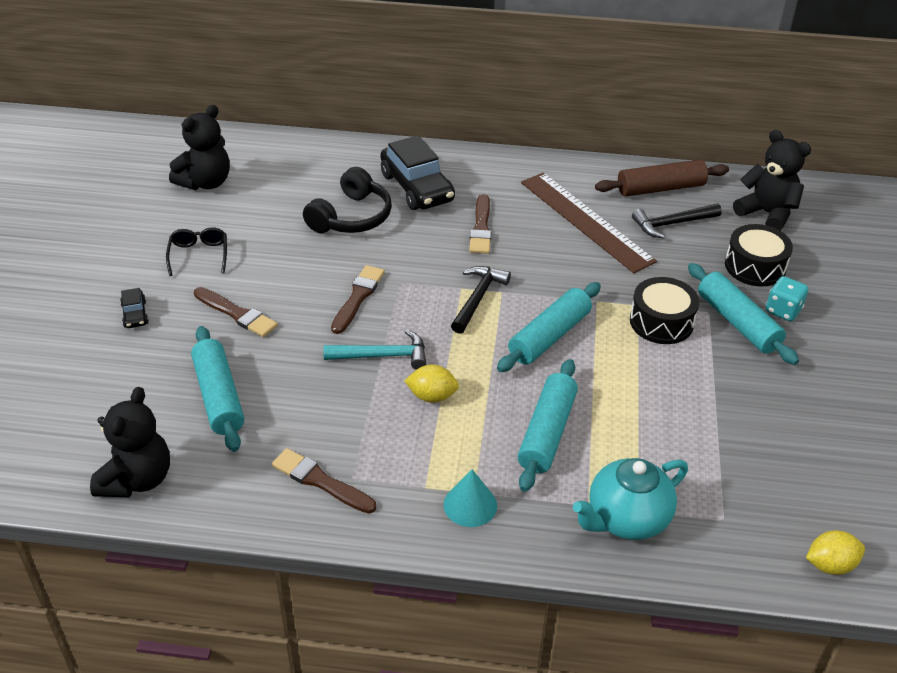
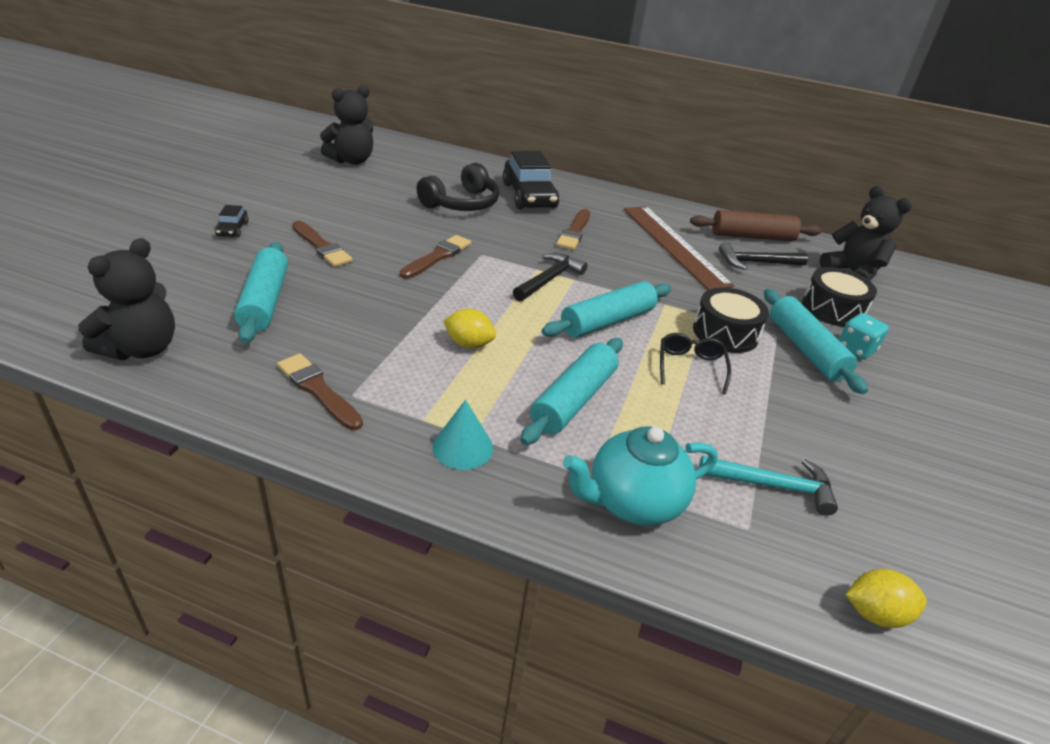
camera: 10 degrees right, 5 degrees down
black glasses [166,227,227,276] -> black glasses moved to [660,333,731,394]
turquoise hammer [323,330,426,370] -> turquoise hammer moved to [699,456,838,516]

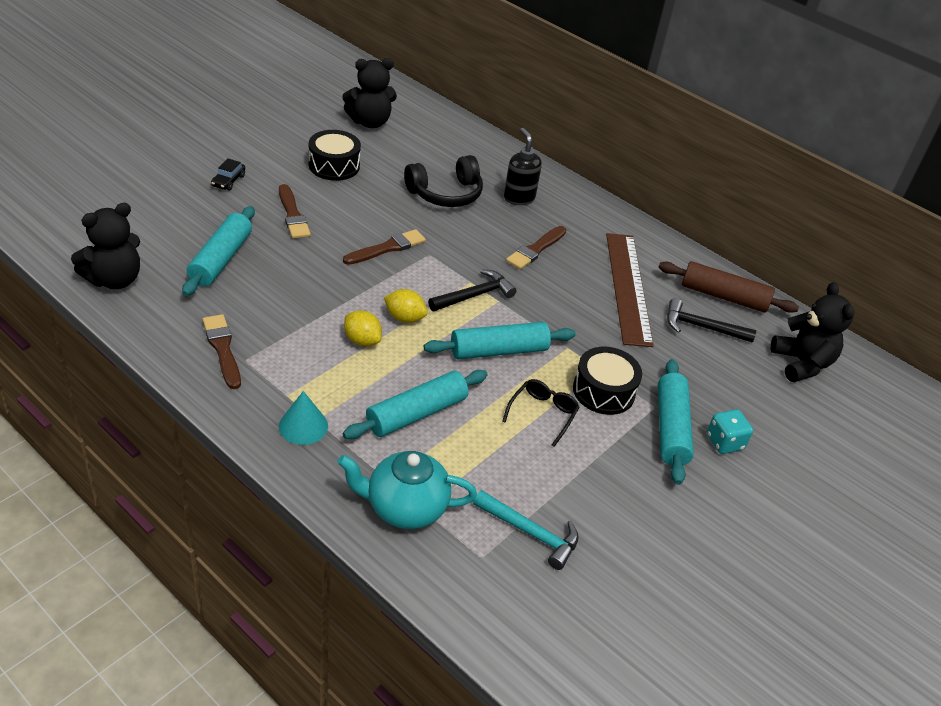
camera: 20 degrees right, 5 degrees up
black car [502,151,560,209] -> black soap dispenser [504,128,542,205]
black drum [802,267,877,327] -> black drum moved to [309,130,361,181]
yellow lemon [846,569,927,628] -> yellow lemon moved to [384,289,428,323]

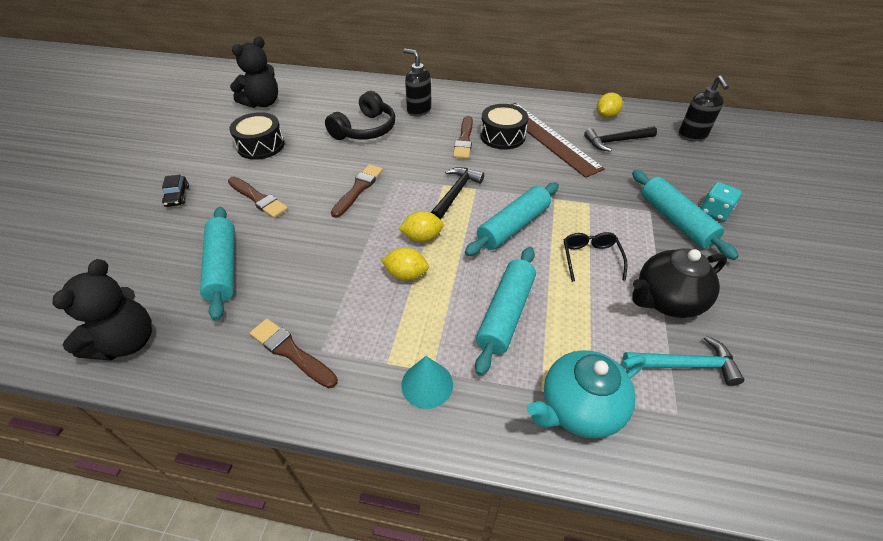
camera: 25 degrees left, 5 degrees up
black drum [573,347,642,415] -> black drum moved to [480,104,528,150]
brown rolling pin [659,261,799,313] -> yellow lemon [597,93,623,118]
black teddy bear [771,282,854,382] -> black soap dispenser [679,75,729,141]
none -> black teapot [632,248,727,318]

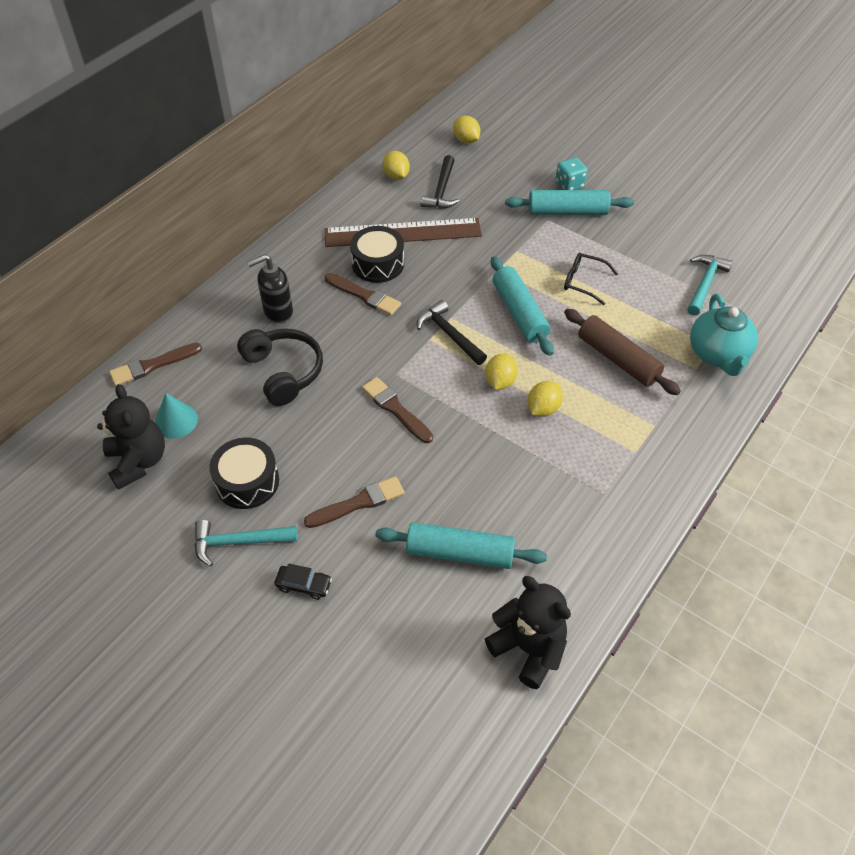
camera: 65 degrees left, 5 degrees up
brown brush [250,318,338,388] -> brown brush moved to [109,343,202,386]
turquoise cone [401,356,453,409] -> turquoise cone moved to [155,393,198,439]
turquoise rolling pin [475,247,536,376] -> brown rolling pin [564,309,681,395]
black teapot [632,248,727,318] -> none
black soap dispenser [679,75,729,141] -> yellow lemon [453,116,481,144]
none -> turquoise hammer [194,520,297,566]

